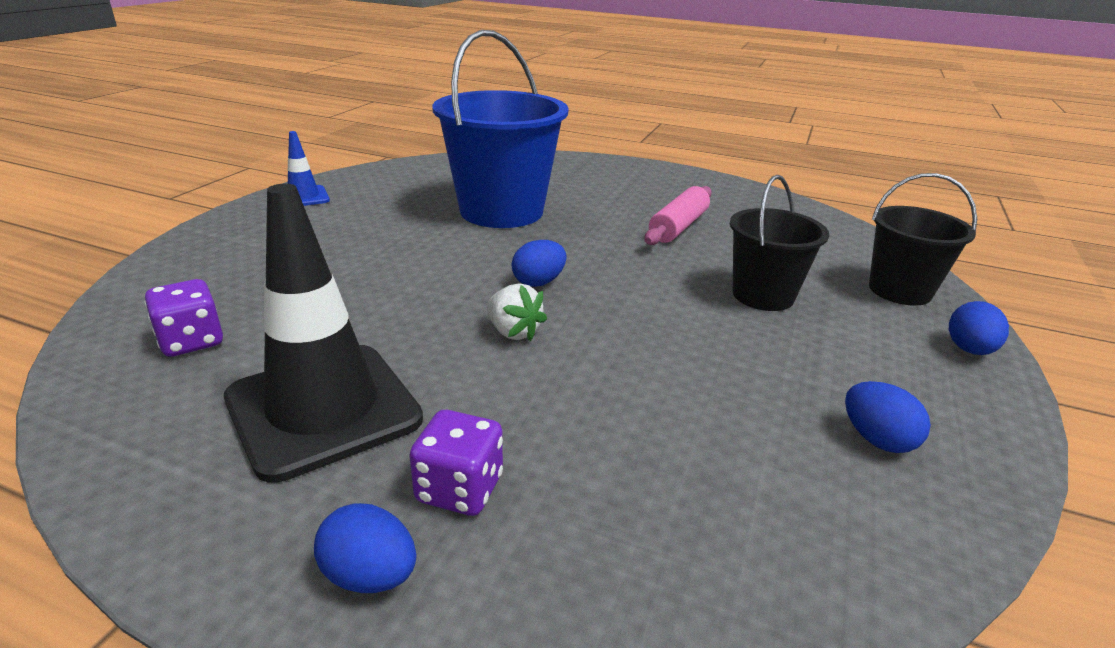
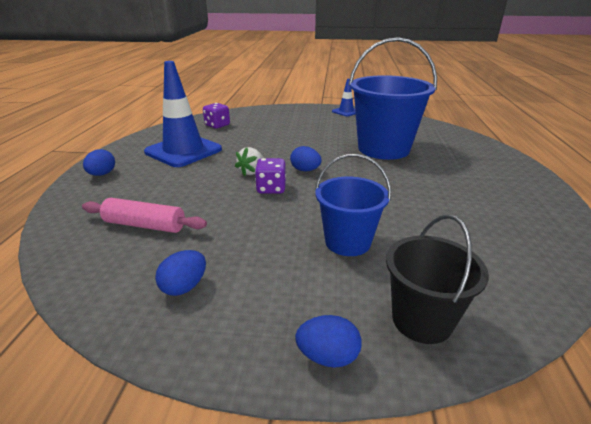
camera: 75 degrees right, 0 degrees up
black traffic cone [224,184,423,483] -> blue traffic cone [144,61,222,167]
purple dice [409,410,503,516] -> purple dice moved to [255,158,286,194]
pink rolling pin [644,186,712,245] -> pink rolling pin moved to [82,198,207,233]
black bucket [730,175,829,311] -> blue bucket [315,154,391,256]

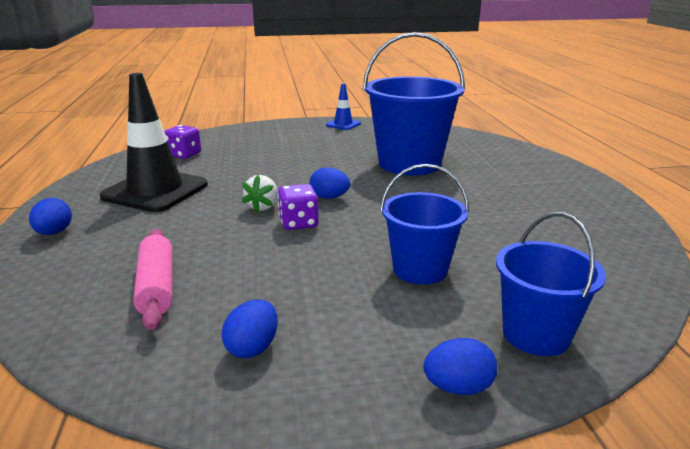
camera: 15 degrees left, 5 degrees down
pink rolling pin [82,198,207,233] -> pink rolling pin turned 75 degrees clockwise [133,229,172,330]
blue traffic cone [144,61,222,167] -> black traffic cone [99,73,208,212]
black bucket [386,214,489,344] -> blue bucket [496,212,606,356]

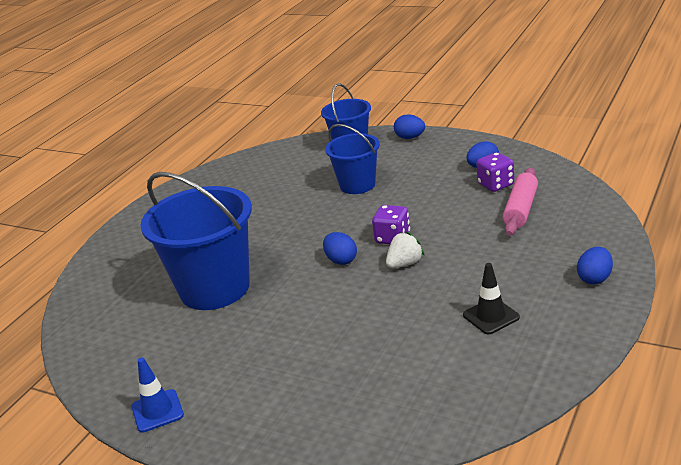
camera: 140 degrees left, 5 degrees up
black traffic cone [99,73,208,212] -> black traffic cone [463,263,520,334], size x0.48
purple dice [164,125,201,159] -> purple dice moved to [476,152,514,192]

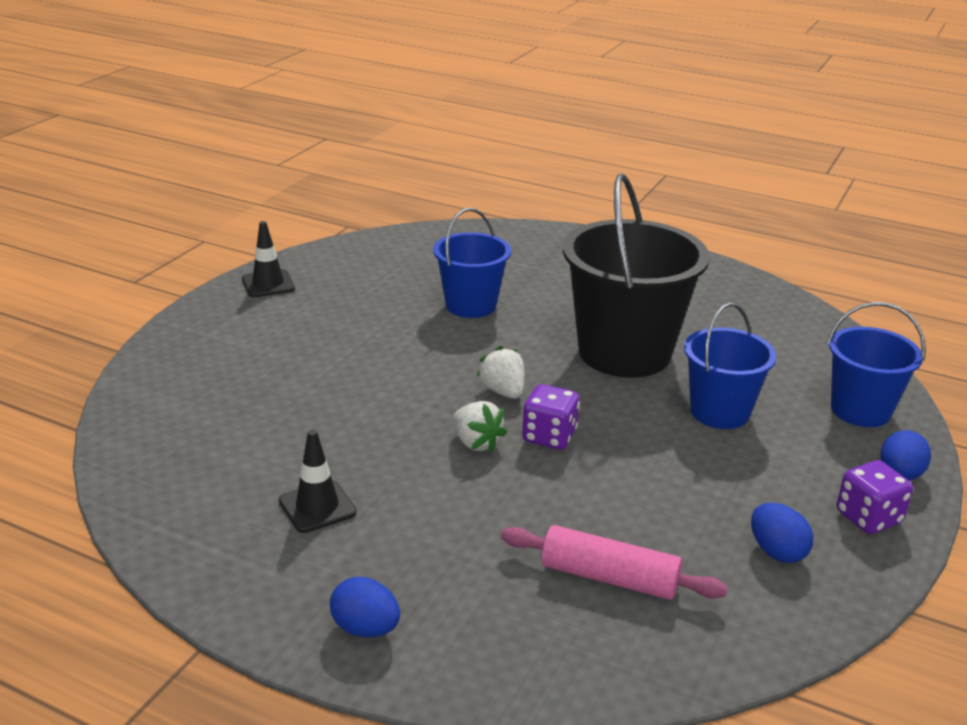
camera: 85 degrees right, 0 degrees up
blue traffic cone [132,358,184,433] -> black traffic cone [242,221,295,297]
blue bucket [140,172,252,310] -> blue bucket [433,208,511,318], size x0.59
blue egg [323,232,357,265] -> white strawberry [477,346,525,399]
purple dice [476,152,514,192] -> purple dice moved to [837,460,913,534]
none -> black bucket [563,174,710,378]

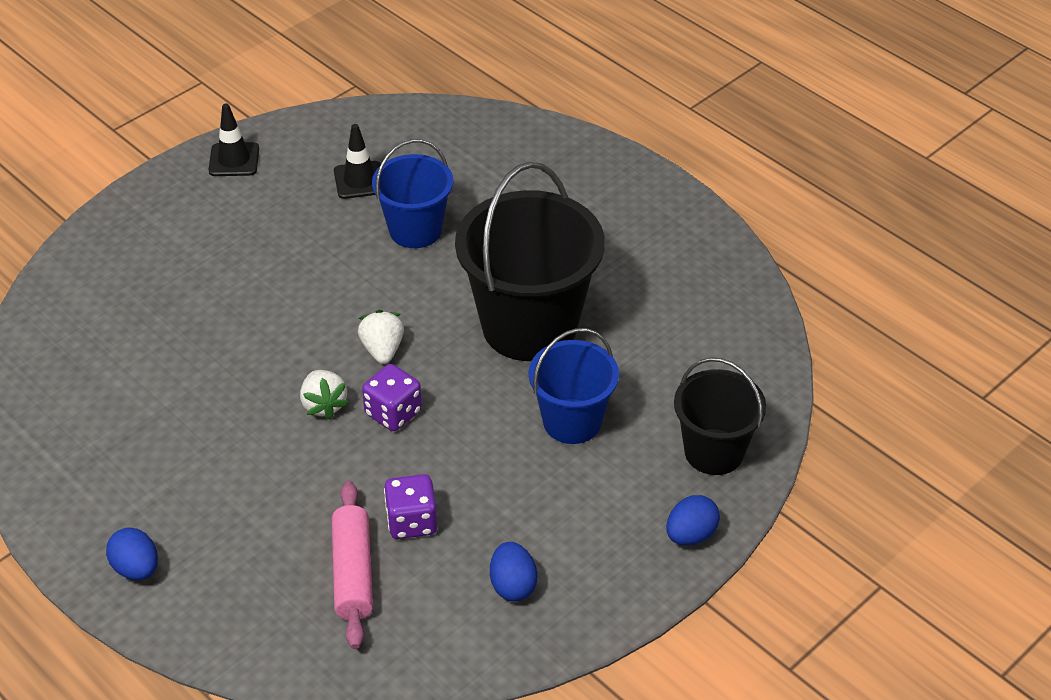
camera: 20 degrees right, 15 degrees up
black traffic cone [279,430,357,533] -> black traffic cone moved to [334,124,381,199]
pink rolling pin [501,525,728,600] -> pink rolling pin turned 45 degrees clockwise [332,481,373,649]
blue bucket [827,302,926,427] -> black bucket [674,357,766,475]
purple dice [837,460,913,534] -> purple dice moved to [384,474,437,539]

